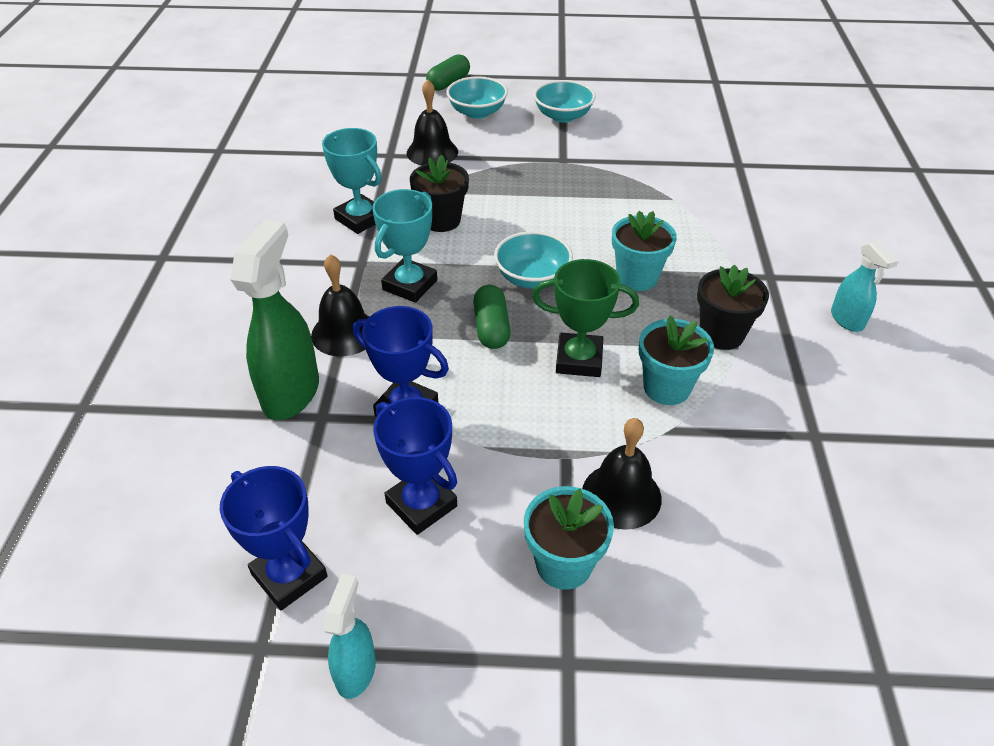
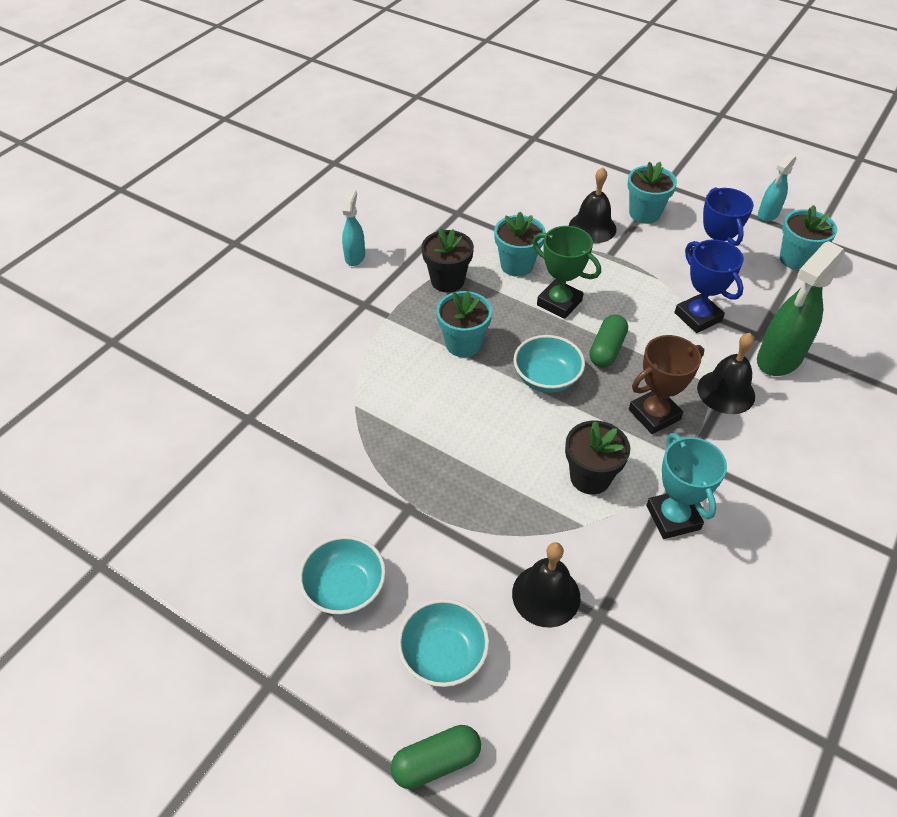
camera: 150 degrees left, 5 degrees up
blue trophy [220,466,328,610] -> turquoise flower pot [780,205,837,270]
turquoise trophy [372,189,437,303] -> brown trophy [629,335,704,434]

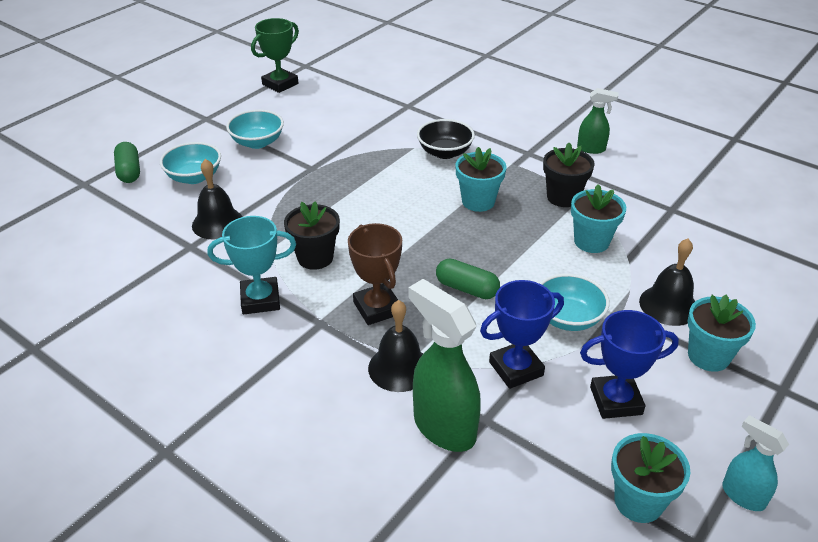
camera: 95 degrees right, 10 degrees down
turquoise spray bottle [342,189,365,266] -> green spray bottle [577,88,619,154]
turquoise bowl [513,335,585,393] -> turquoise bowl moved to [539,274,610,331]
green trophy [532,226,601,319] -> green trophy moved to [251,18,299,93]
none -> black bowl [417,119,475,159]

